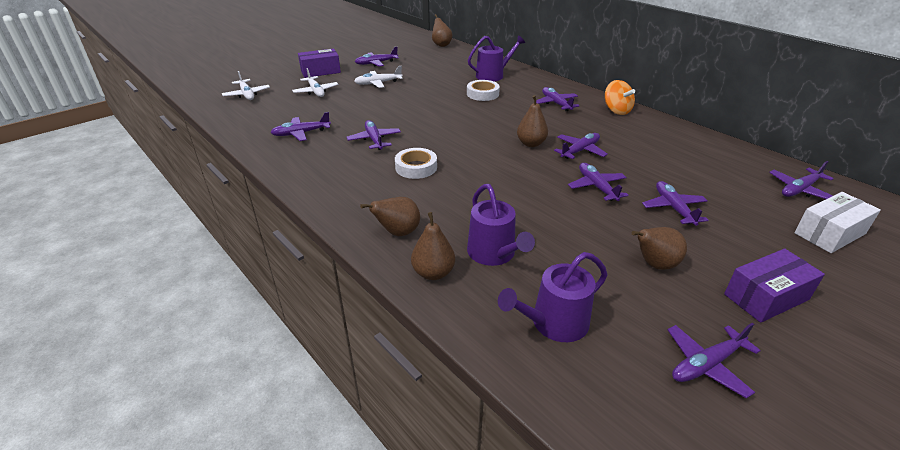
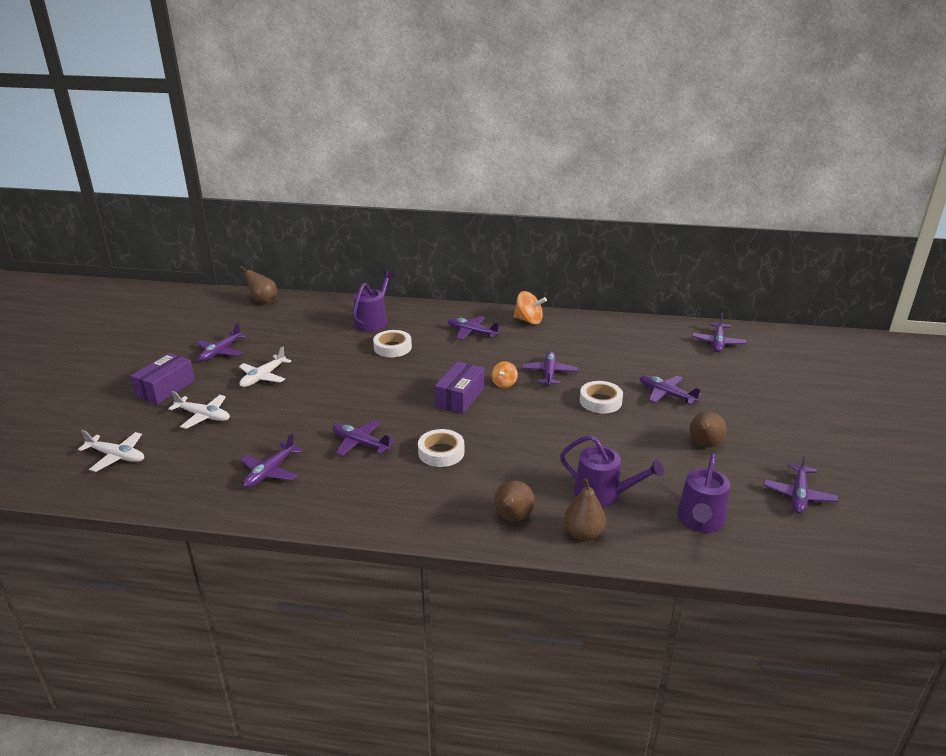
camera: 40 degrees left, 5 degrees down
brown pear [517,95,548,147] -> orange spinning top [492,361,518,388]
purple plane [568,163,629,201] -> white tape [580,381,623,414]
purple box [724,249,825,323] -> purple box moved to [435,361,485,414]
white box [794,192,881,253] -> none

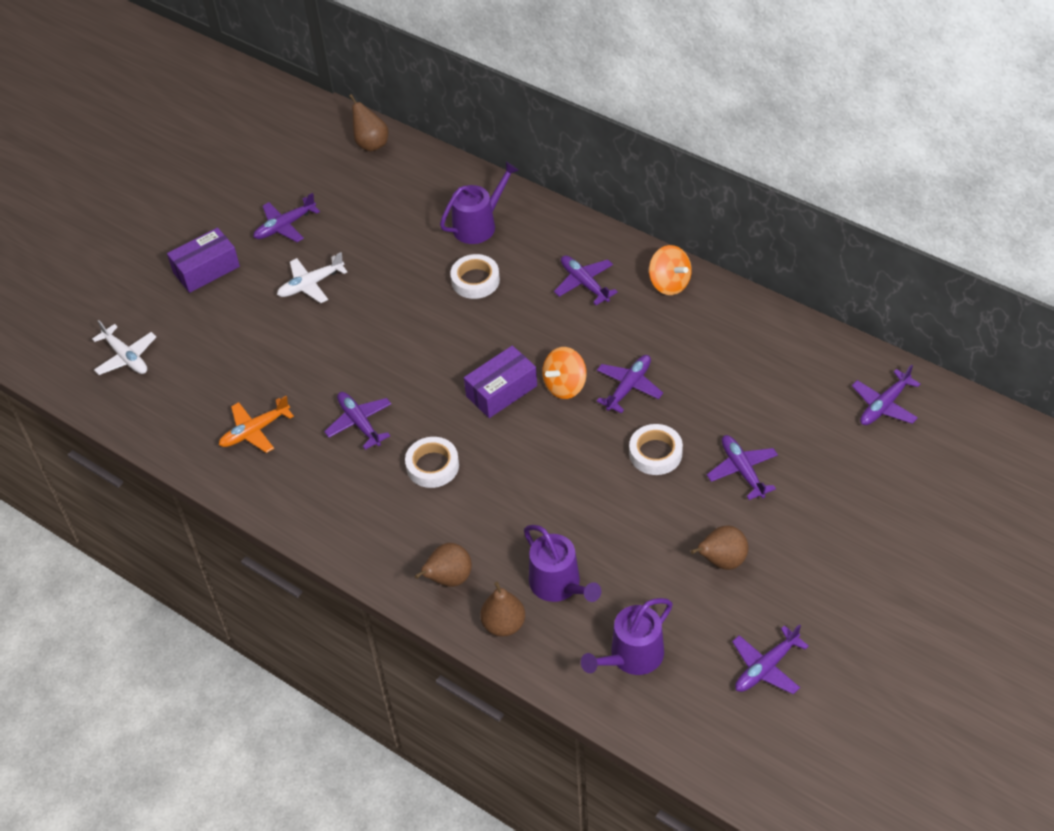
camera: 30 degrees right, 20 degrees up
white plane [168,391,230,429] -> none
purple plane [240,434,303,488] -> orange plane [219,396,294,453]
orange spinning top [492,361,518,388] -> orange spinning top [542,347,587,399], size x1.55

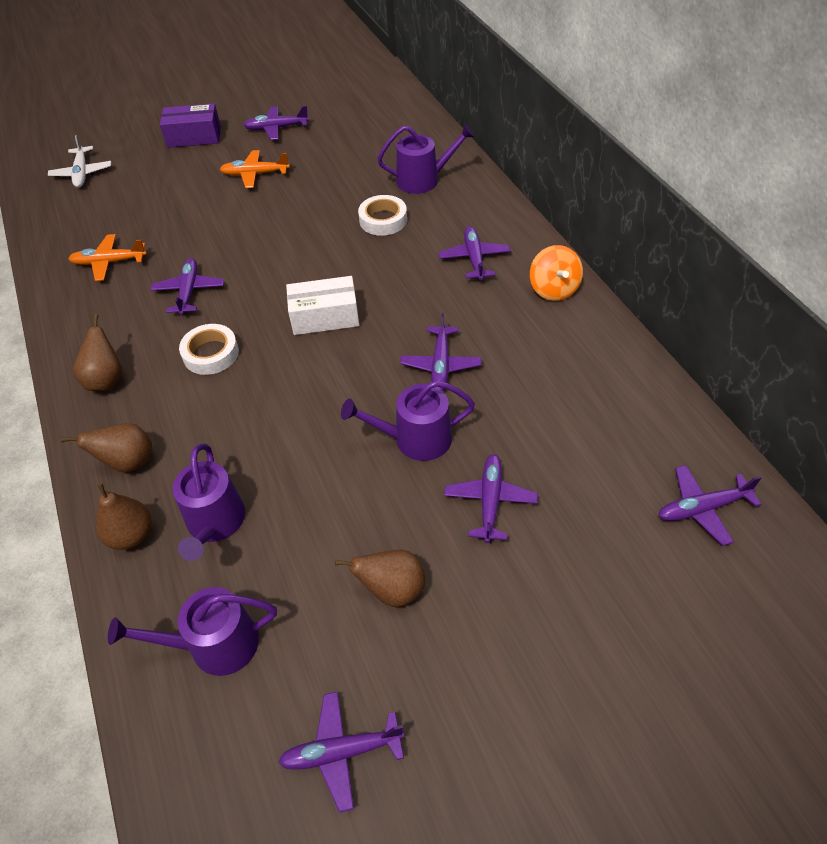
camera: 30 degrees right, 0 degrees up
white plane [277,252,347,303] -> orange plane [220,150,290,188]
brown pear [349,94,388,152] -> brown pear moved to [73,314,122,391]
purple box [464,346,537,418] -> white box [286,276,359,335]
orange spinning top [542,347,587,399] -> none
purple plane [597,355,663,413] -> purple plane turned 120 degrees clockwise [400,313,481,391]
white tape [629,424,683,475] -> purple watering can [341,380,475,461]

